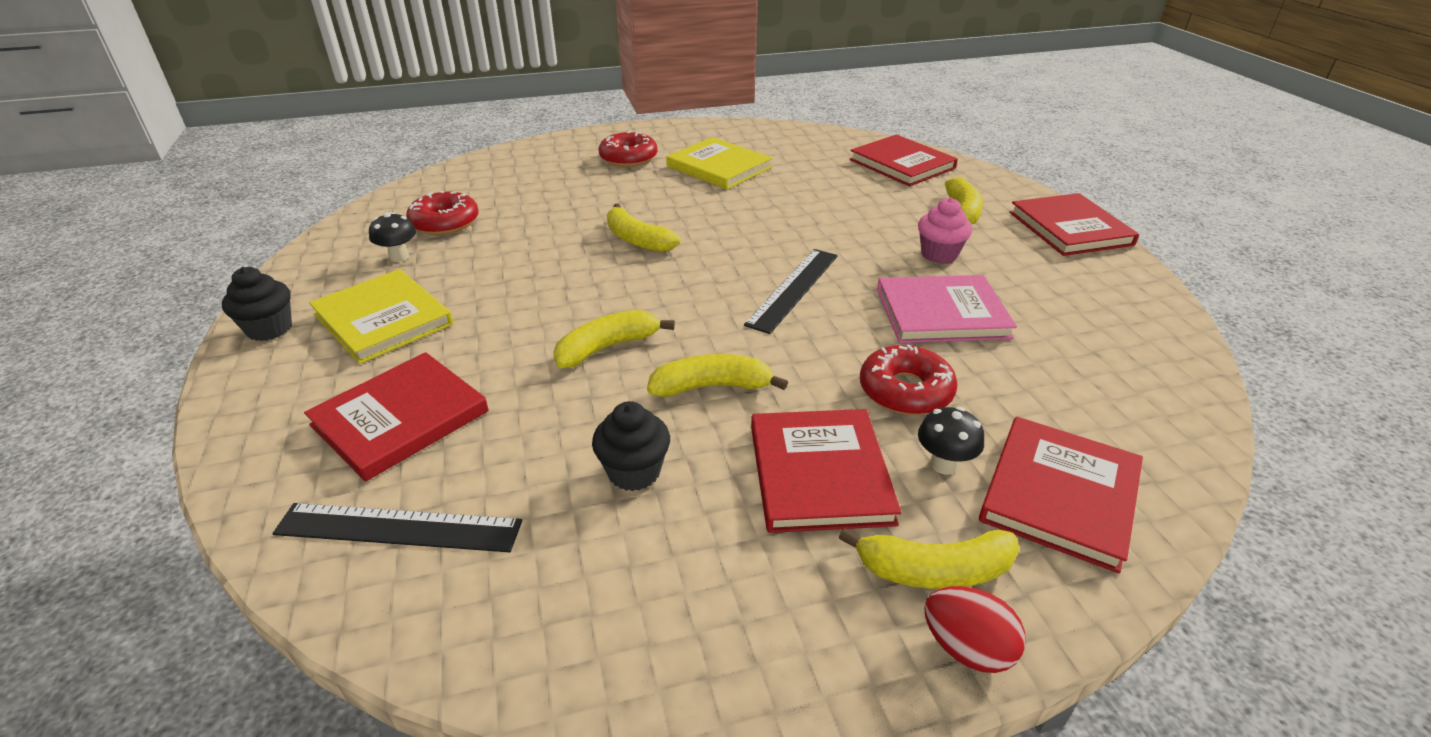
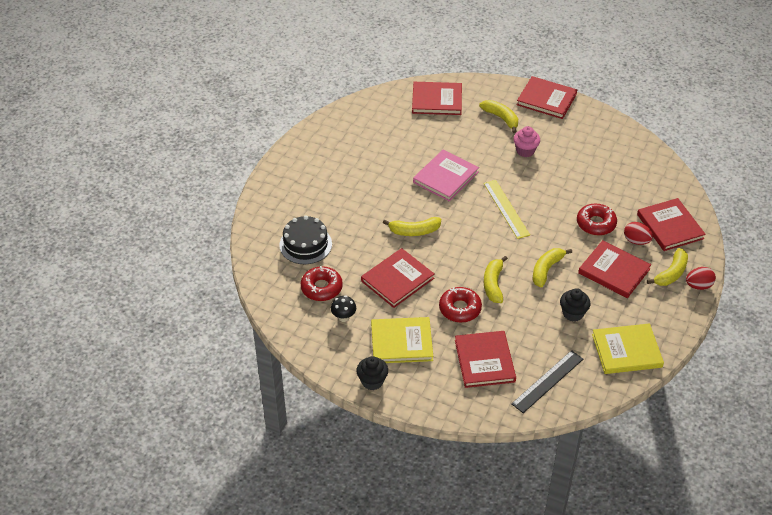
camera: 50 degrees left, 10 degrees up
red donut [599,131,658,167] -> red donut moved to [439,287,482,323]
yellow book [666,137,772,189] -> yellow book moved to [592,323,664,374]
black ruler [744,249,838,334] -> yellow ruler [483,180,530,239]
pink book [877,275,1017,343] -> pink book moved to [413,149,479,201]
black mushroom [918,407,984,474] -> red egg [624,222,653,245]
none -> black cake [279,215,332,264]
none -> red book [361,248,434,308]

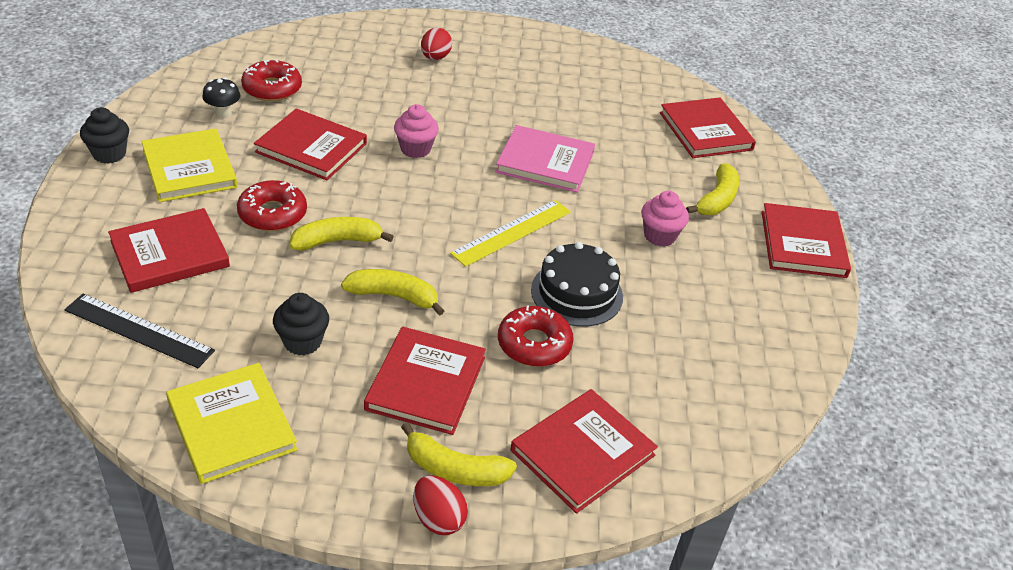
camera: 65 degrees right, 5 degrees down
black cake [279,215,332,264] -> black cake moved to [531,242,623,327]
yellow banana [383,217,441,236] -> pink cupcake [394,104,439,158]
red egg [624,222,653,245] -> red egg moved to [421,28,452,60]

